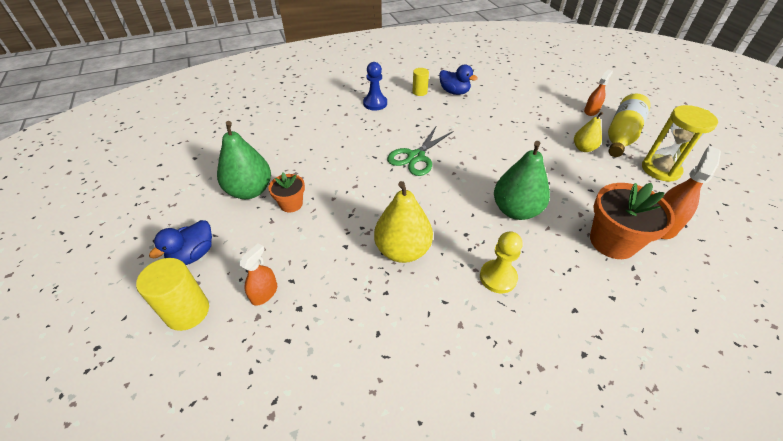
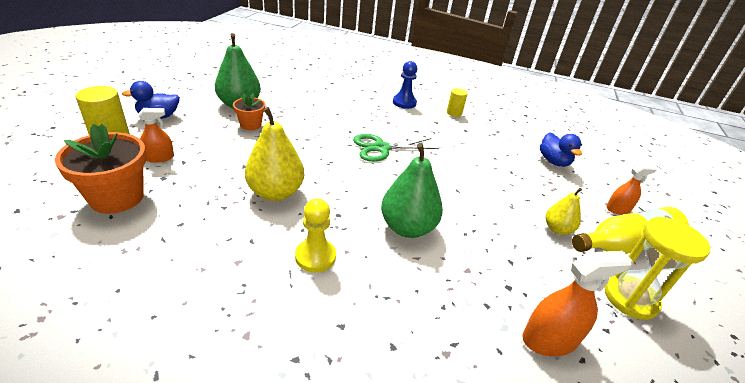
camera: 35 degrees right, 10 degrees down
blue duck [439,65,478,95] -> blue duck moved to [540,132,582,167]
orange flower pot [590,183,675,259] -> orange flower pot moved to [55,124,146,214]

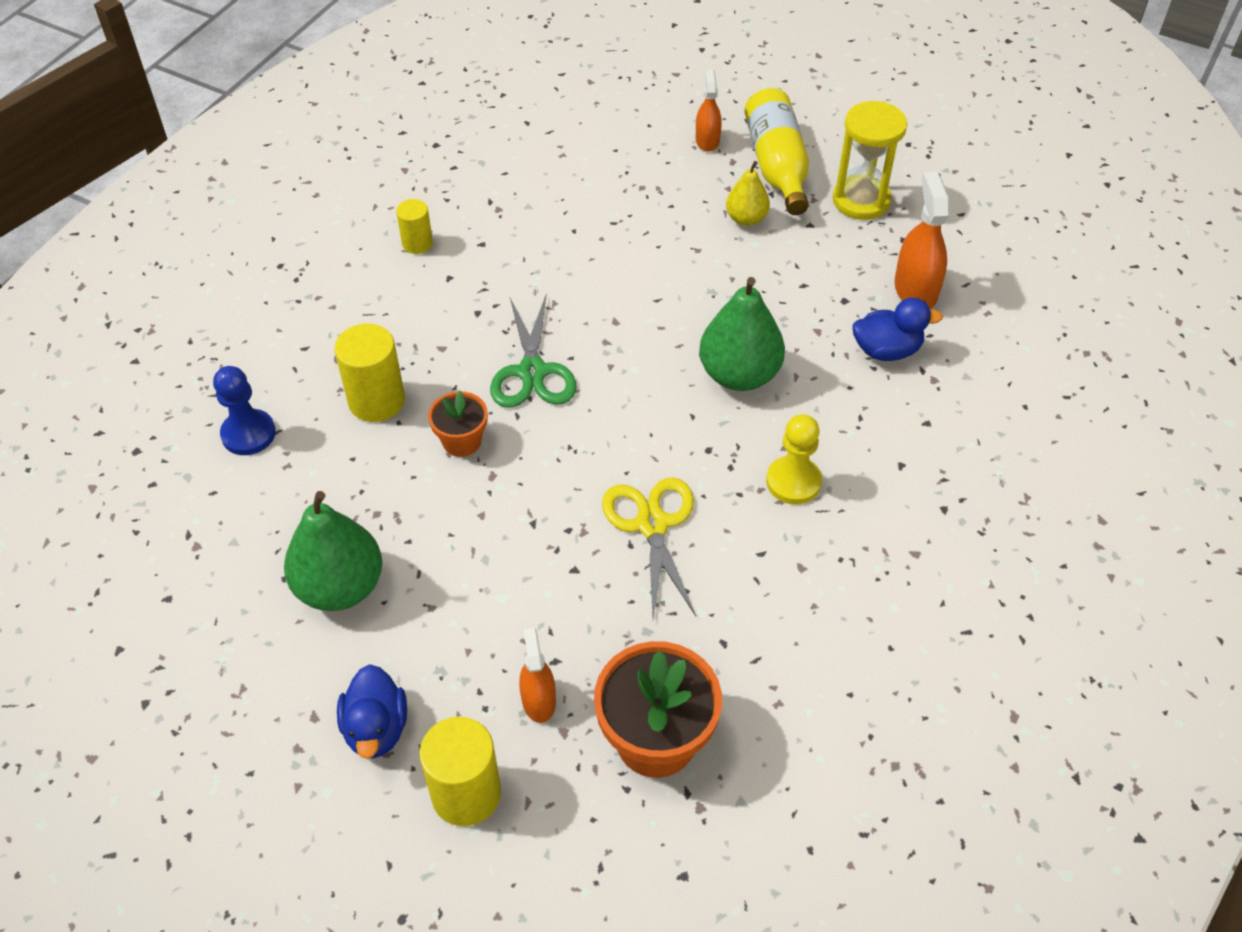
camera: 75 degrees left, 15 degrees up
orange flower pot [233,93,265,130] -> orange flower pot moved to [428,391,488,457]
yellow pear [245,107,304,201] -> yellow scissors [602,478,696,618]
blue pawn [393,61,417,109] -> blue pawn moved to [213,366,276,455]
blue duck [540,132,582,167] -> blue duck moved to [852,298,943,361]
none -> yellow cylinder [334,324,405,422]

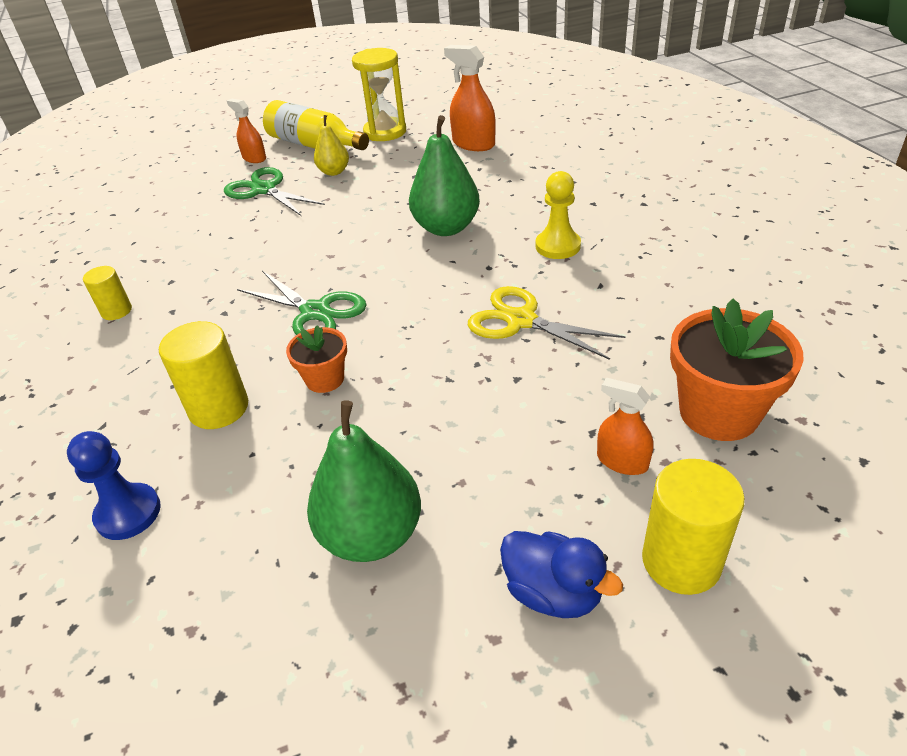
camera: 45 degrees left, 10 degrees down
blue duck [852,298,943,361] -> none
none -> green scissors [224,167,325,216]

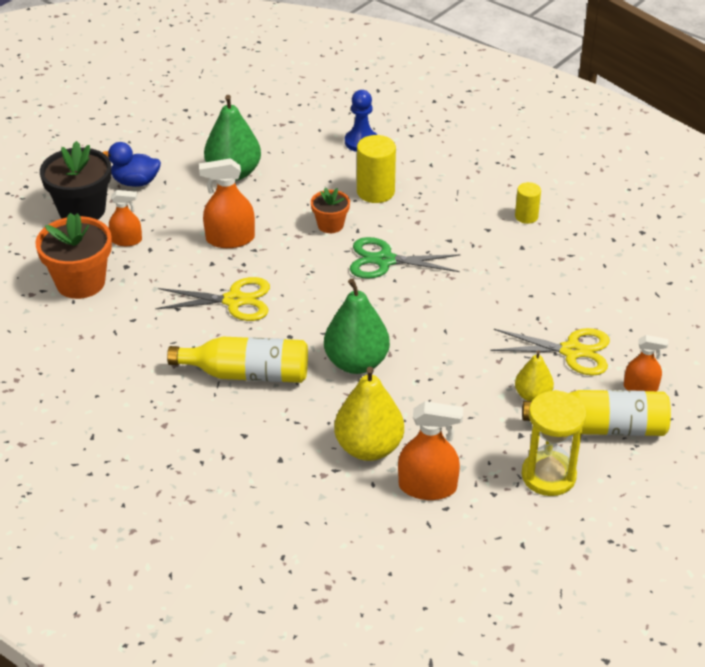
camera: 145 degrees right, 0 degrees up
green scissors [224,167,325,216] -> yellow scissors [490,328,610,376]
yellow pawn [536,171,581,259] -> yellow bottle [167,337,308,383]
yellow cylinder [642,459,745,595] -> black flower pot [40,141,112,220]
none -> orange spray bottle [199,158,255,248]
none -> yellow pear [334,367,404,461]

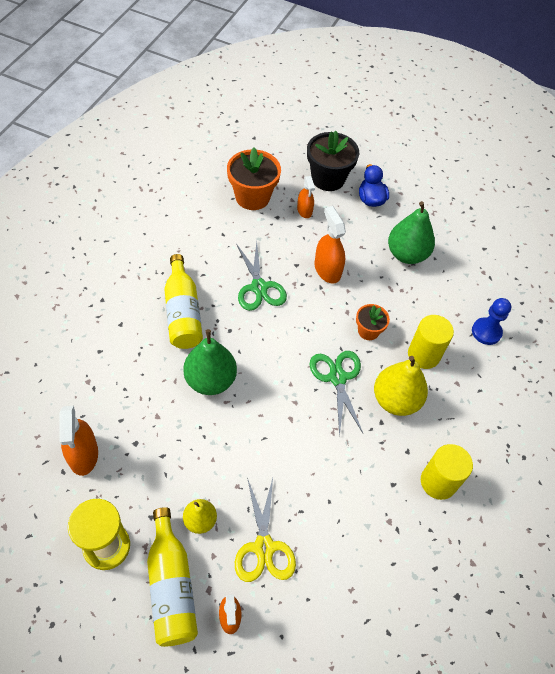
camera: 70 degrees right, 15 degrees up
yellow scissors [156,277,270,321] -> green scissors [236,241,287,311]
yellow pear [334,367,404,461] -> yellow pear moved to [374,356,428,416]
yellow cylinder [515,182,541,224] -> yellow cylinder [421,444,473,500], size x1.67

